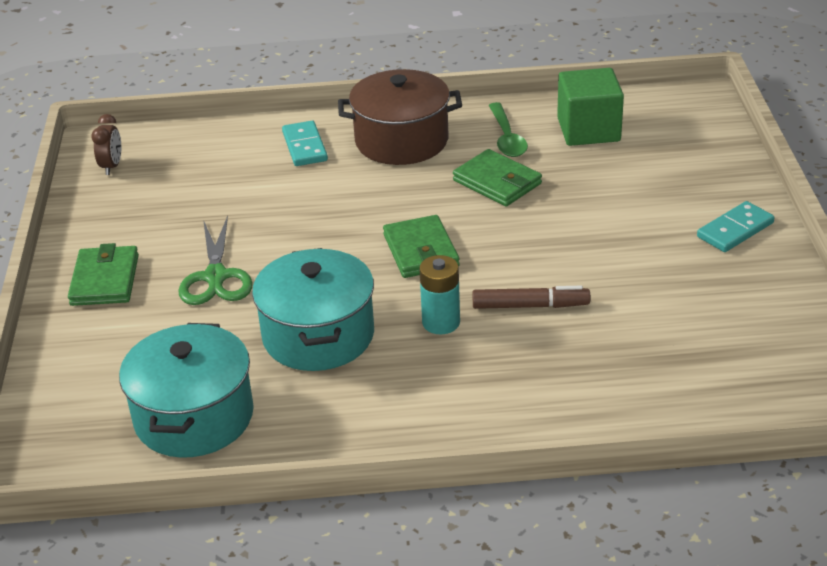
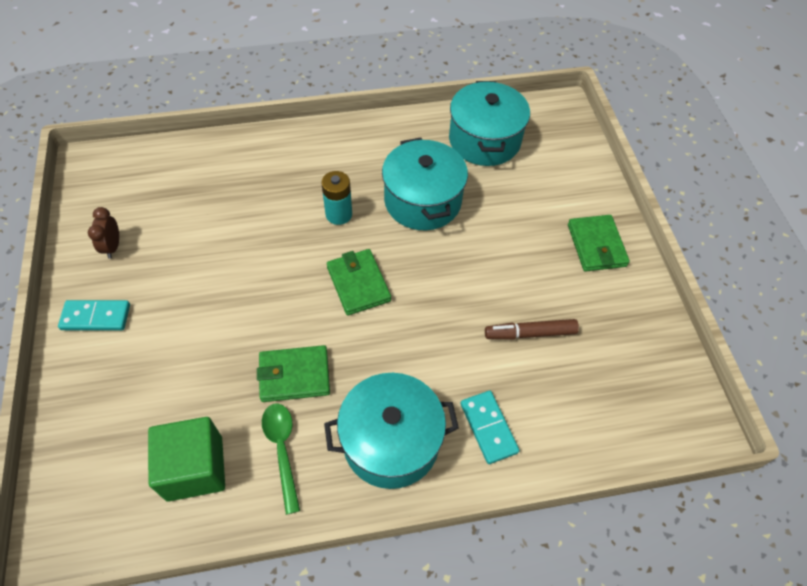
camera: 170 degrees right, 20 degrees up
brown clock [91,114,121,175] -> brown clock moved to [88,207,119,259]
green scissors [179,216,253,305] -> none
brown pot [338,69,462,165] -> turquoise pot [324,373,459,489]
green wallet [453,149,542,206] -> green wallet turned 45 degrees counterclockwise [257,345,330,402]
brown marker [472,286,590,309] -> brown marker moved to [485,319,579,339]
turquoise domino [697,201,775,252] -> turquoise domino turned 45 degrees clockwise [58,300,130,330]

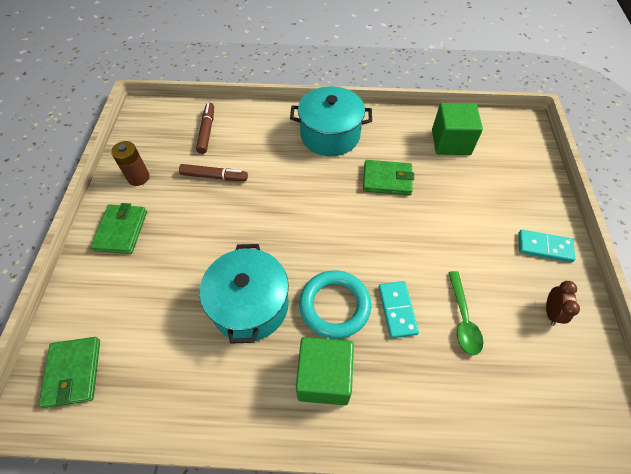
camera: 165 degrees left, 0 degrees up
green spoon [262,404,300,515] -> green spoon moved to [448,271,483,355]
turquoise battery [321,171,352,225] -> turquoise ring [299,270,371,339]
green wallet [327,249,391,315] -> green wallet moved to [39,337,100,408]
turquoise pot [449,81,530,166] -> none
turquoise domino [460,391,520,464] -> turquoise domino moved to [378,281,419,338]
none -> brown battery [111,141,149,186]
none -> brown marker [196,103,214,154]
none -> green cube [296,337,354,405]

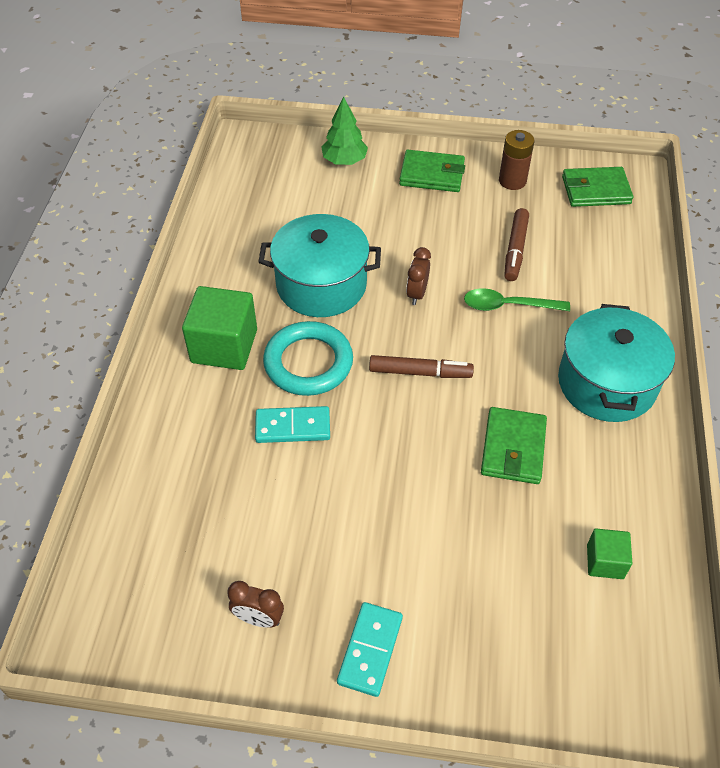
camera: 95 degrees right, 5 degrees down
green wallet [39,337,100,408] -> green wallet moved to [562,167,633,207]
brown marker [196,103,214,154] -> brown marker moved to [369,355,474,378]
green cube [432,103,483,155] -> green cube [587,529,632,579], size x0.54
green spoon [448,271,483,355] -> green spoon moved to [464,288,570,311]
none -> green tree [321,97,368,165]
none -> brown clock [406,247,431,305]

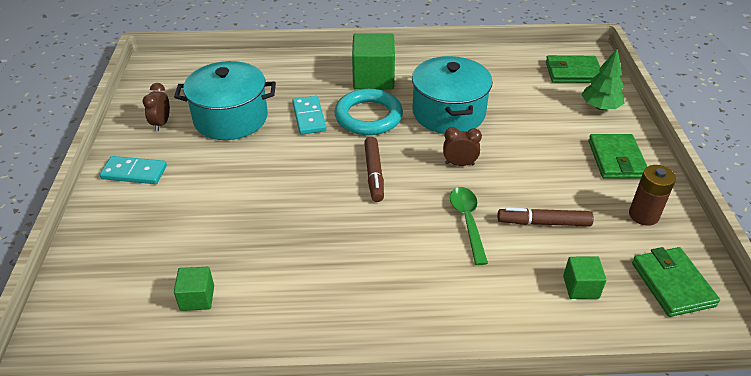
camera: 80 degrees right, 10 degrees down
green wallet [481,407,547,484] -> green wallet moved to [546,55,601,83]
turquoise pot [558,304,675,422] -> turquoise pot moved to [174,61,276,140]
none -> green cube [563,256,607,299]

